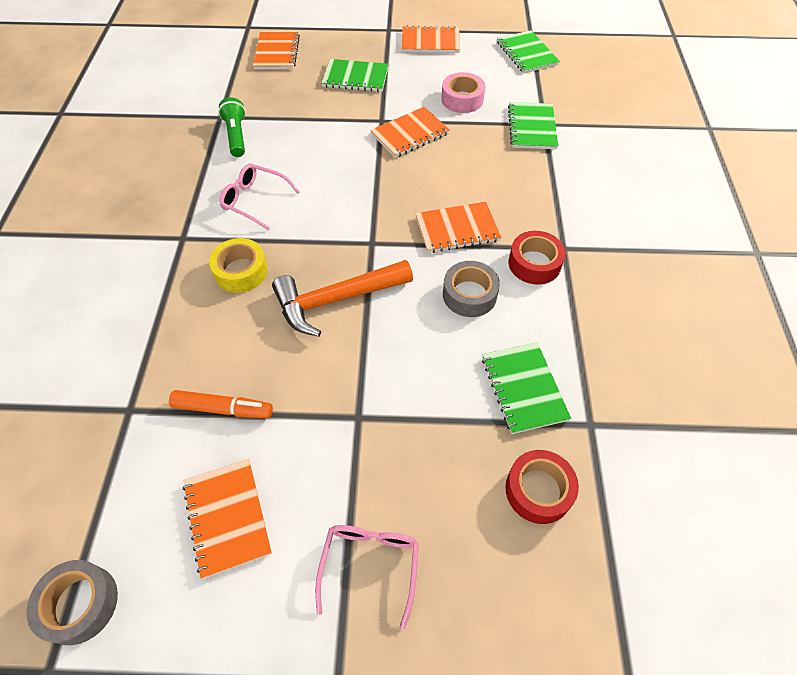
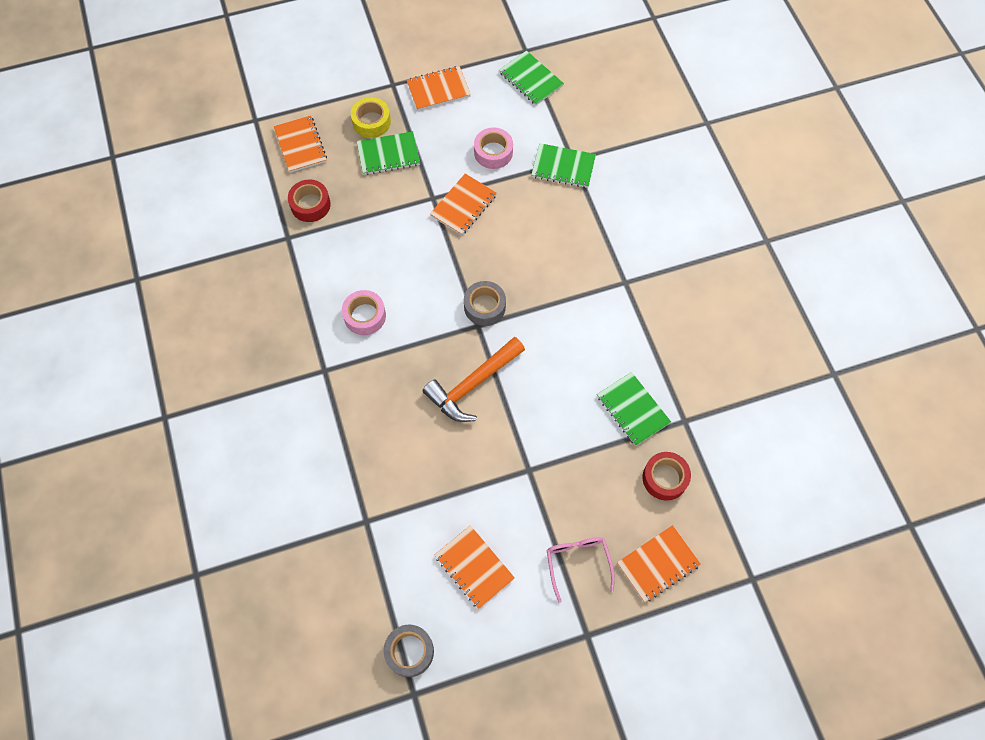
camera: 20 degrees left, 10 degrees up
orange marker [169,390,273,419] -> none
yellow tape [209,238,268,293] -> yellow tape moved to [351,97,391,138]
green flashlight [218,97,246,157] -> none
pink glasses [220,164,300,231] -> pink tape [342,290,386,335]
orange notebook [415,202,501,253] -> orange notebook moved to [617,525,701,602]
grey tape [443,261,500,317] -> grey tape moved to [464,281,506,326]
green notebook [508,102,558,149] -> green notebook turned 60 degrees counterclockwise [531,143,596,188]
red tape [508,231,566,285] -> red tape moved to [288,180,331,222]

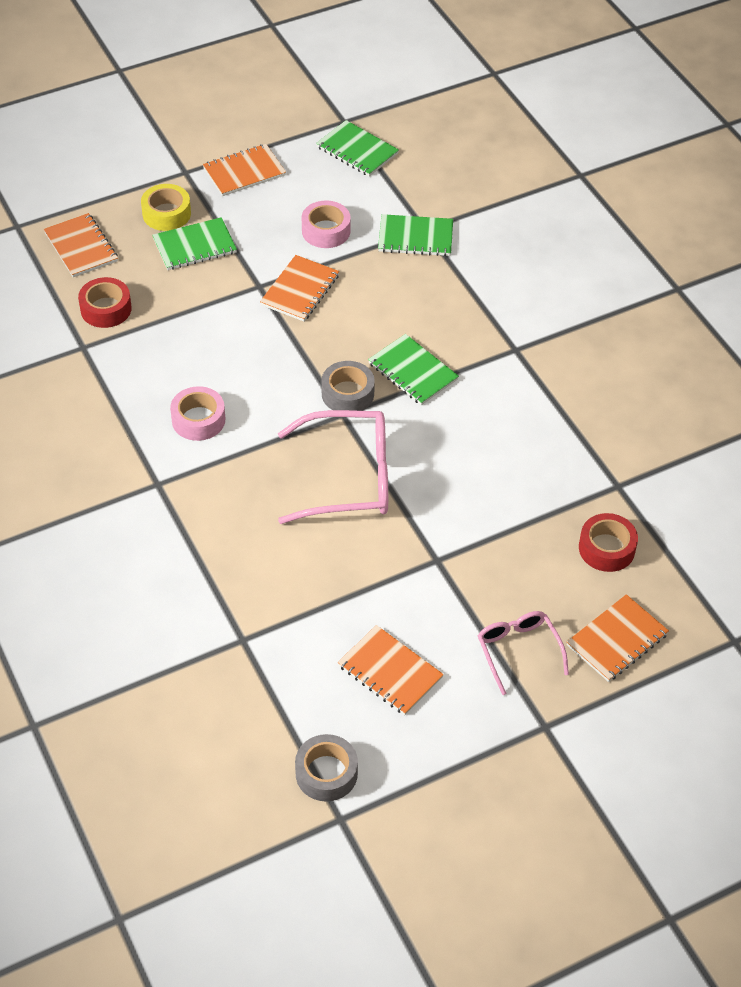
camera: 10 degrees left, 15 degrees down
orange hammer [423,337,525,422] -> pink glasses [278,410,388,524]
green notebook [597,372,671,446] -> green notebook moved to [368,334,459,405]

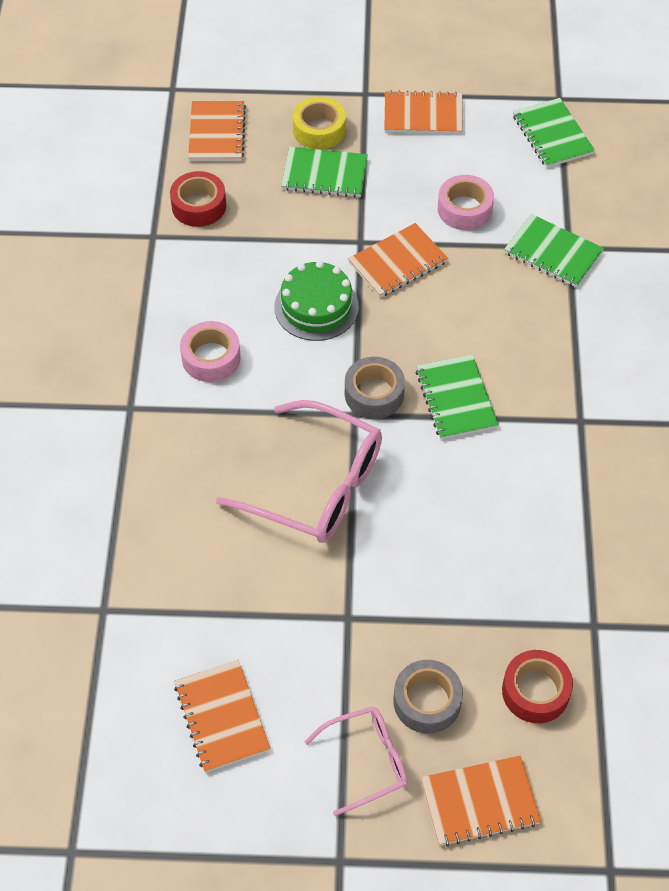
camera: 30 degrees right, 5 degrees up
grey tape [295,734,358,802] -> grey tape moved to [393,660,463,734]
pink glasses [478,611,569,695] -> pink glasses turned 60 degrees clockwise [305,706,408,816]
none -> green cake [274,261,359,341]

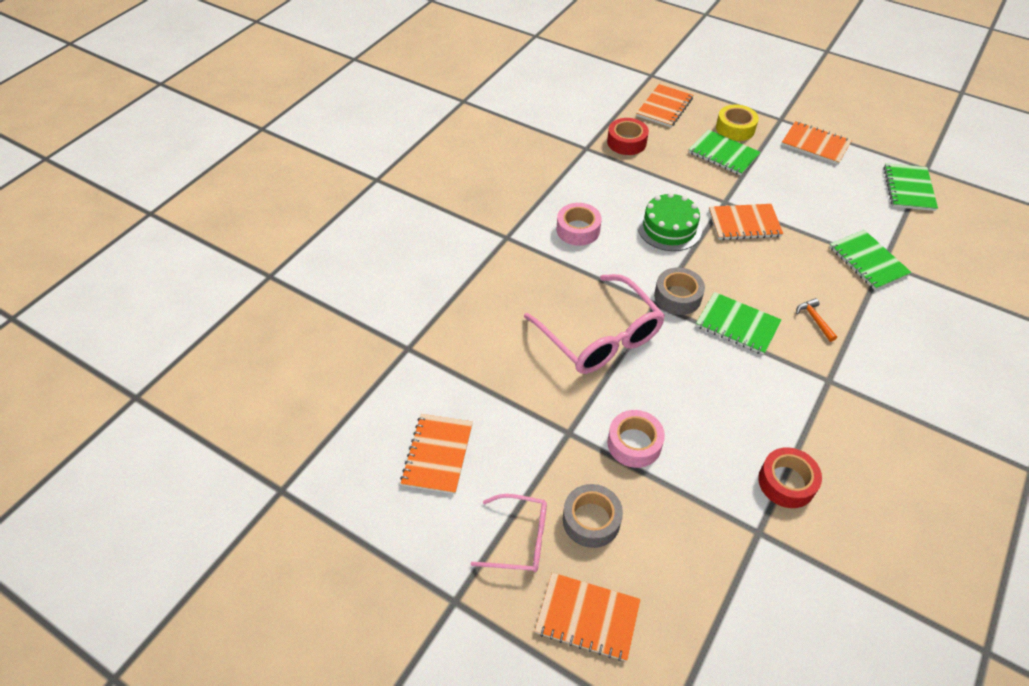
camera: 30 degrees right, 5 degrees down
green notebook [415,354,499,440] -> green notebook turned 75 degrees counterclockwise [696,292,782,355]
pink tape [438,175,494,230] -> pink tape moved to [607,410,665,468]
red tape [502,650,573,723] -> red tape moved to [758,447,822,508]
none -> orange hammer [796,298,837,342]

